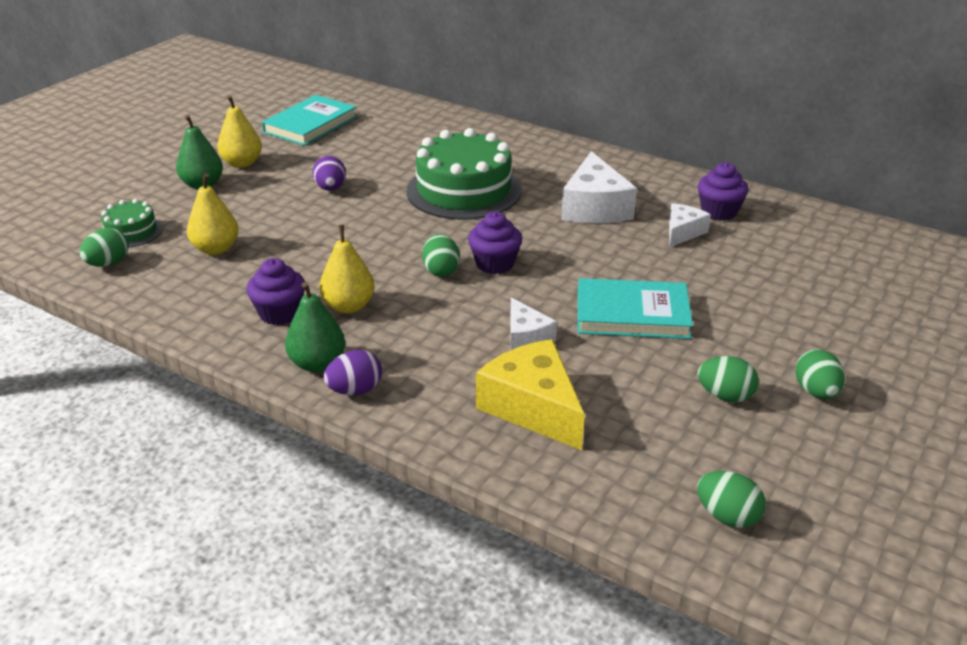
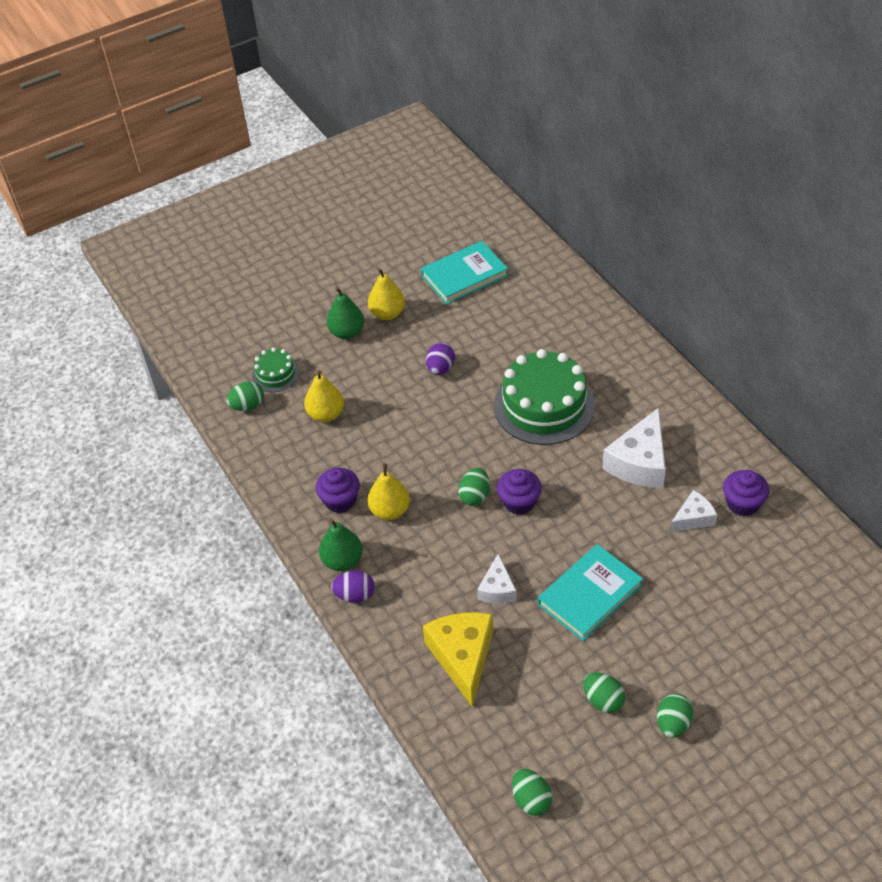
camera: 30 degrees right, 15 degrees up
turquoise book [578,278,693,339] -> turquoise book turned 75 degrees counterclockwise [538,544,643,641]

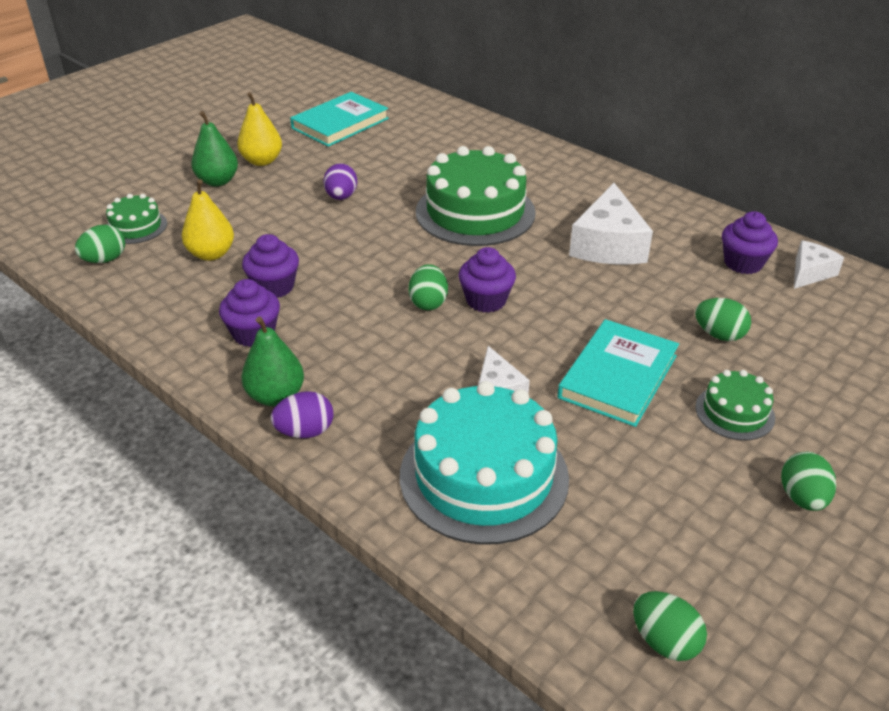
camera: 20 degrees left, 10 degrees down
yellow pear [367,463,410,520] -> none
yellow cheese [423,612,493,707] -> turquoise cake [400,381,569,545]
green egg [583,672,625,713] -> green egg moved to [695,298,751,341]
white cheese [670,490,717,532] -> white cheese moved to [794,240,844,289]
none -> purple cupcake [242,234,299,298]
none -> green cake [695,370,775,441]

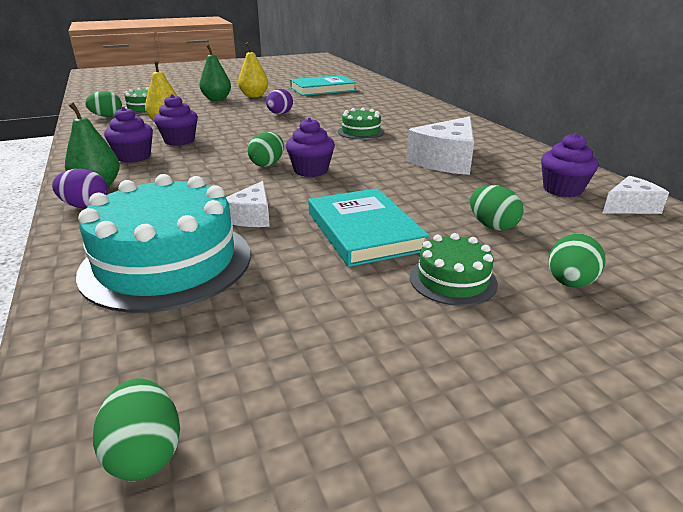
camera: 25 degrees right, 10 degrees down
green cake [416,146,536,246] -> green cake [338,108,384,139], size x0.49
turquoise book [557,319,679,427] -> turquoise book turned 75 degrees counterclockwise [308,188,429,267]
green egg [781,452,836,511] -> green egg moved to [548,233,606,288]

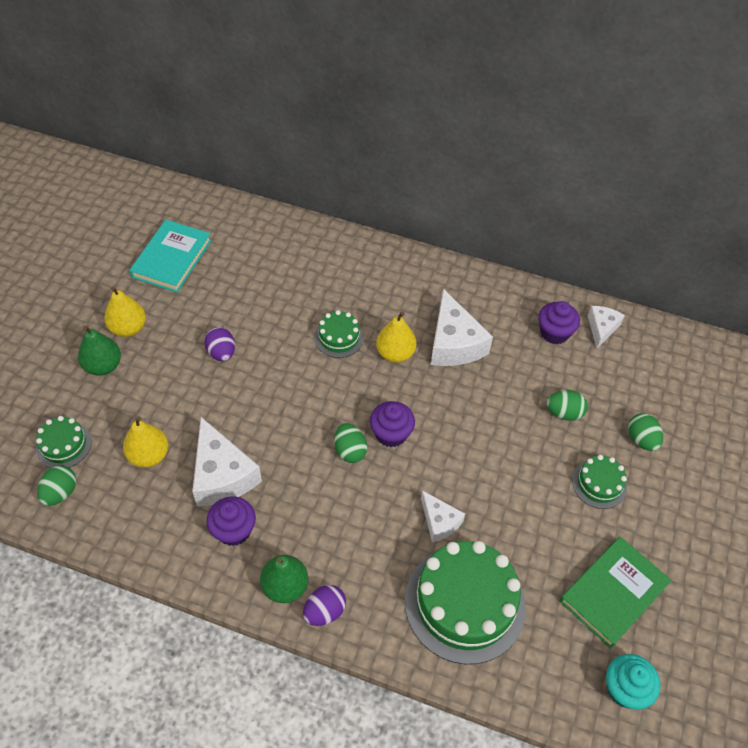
camera: 50 degrees left, 25 degrees up
turquoise cake [76,174,251,313] -> green cake [405,541,526,664]
green egg [93,378,180,481] -> turquoise cupcake [606,654,660,709]
purple cupcake [154,94,198,146] -> white cheese [192,417,262,506]
turquoise book [308,188,429,267] -> none
none -> yellow pear [376,311,416,363]
none -> green book [560,537,671,648]

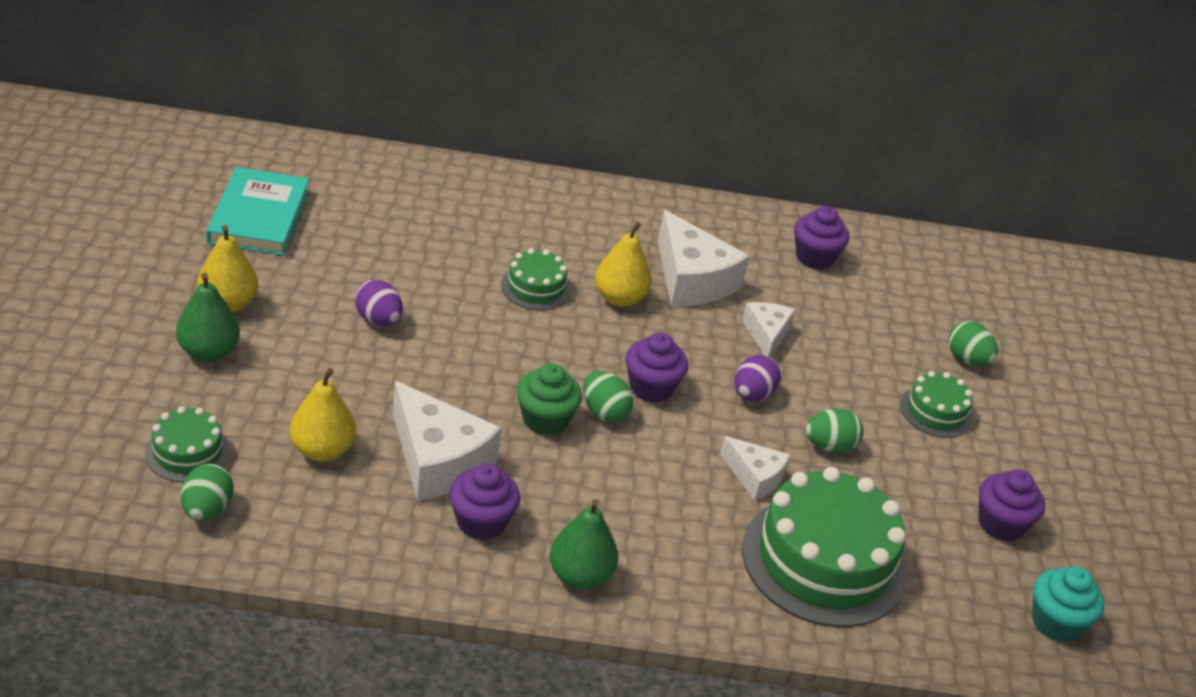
camera: 20 degrees left, 15 degrees down
purple egg [303,585,346,626] -> purple egg moved to [734,355,781,401]
green egg [547,390,588,421] -> green egg moved to [806,409,863,453]
green book [560,537,671,648] -> purple cupcake [978,469,1045,542]
white cheese [588,306,625,349] -> white cheese moved to [742,302,795,357]
none -> green cupcake [517,363,582,436]

